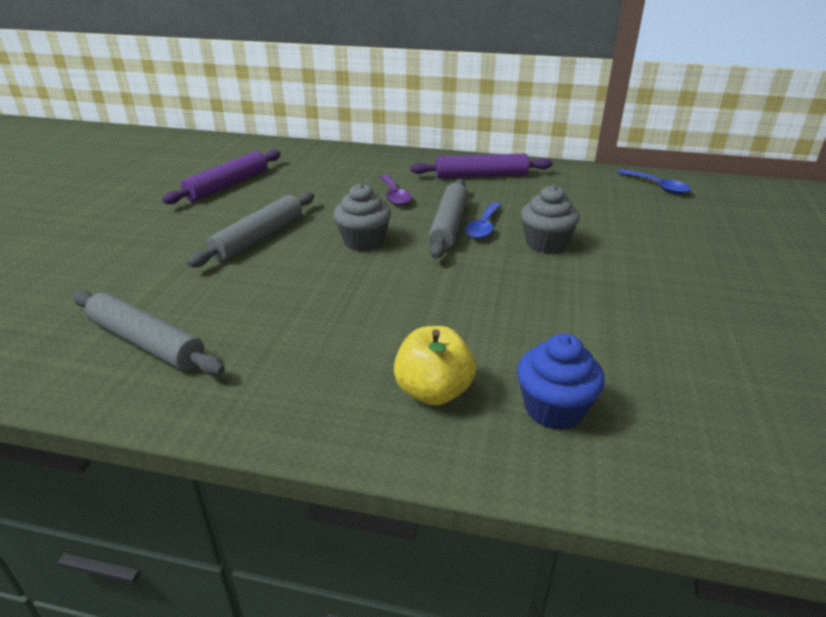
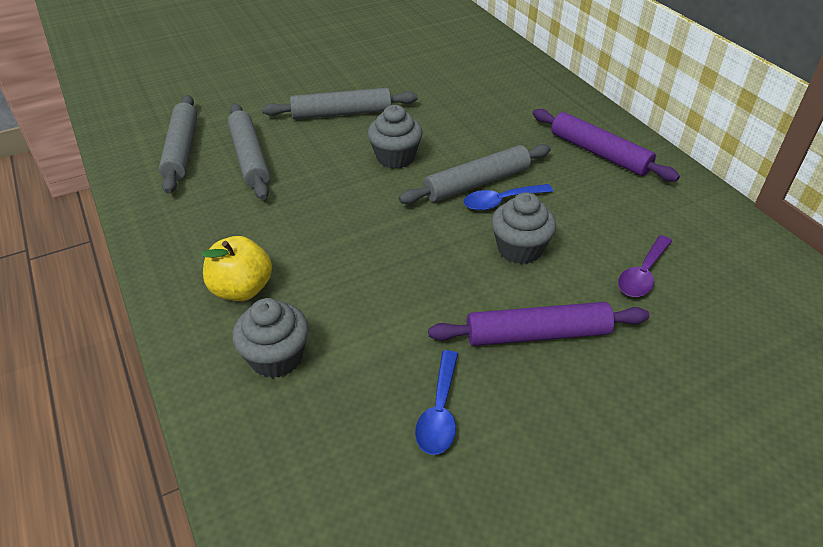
camera: 50 degrees right, 10 degrees up
purple rolling pin [162,150,281,204] -> purple rolling pin moved to [428,302,650,346]
purple spoon [380,174,411,205] -> purple spoon moved to [618,235,672,297]
blue cupcake [517,333,605,430] -> grey cupcake [232,298,309,378]
blue spoon [617,169,691,194] -> blue spoon moved to [415,350,458,455]
none -> grey rolling pin [228,103,270,200]

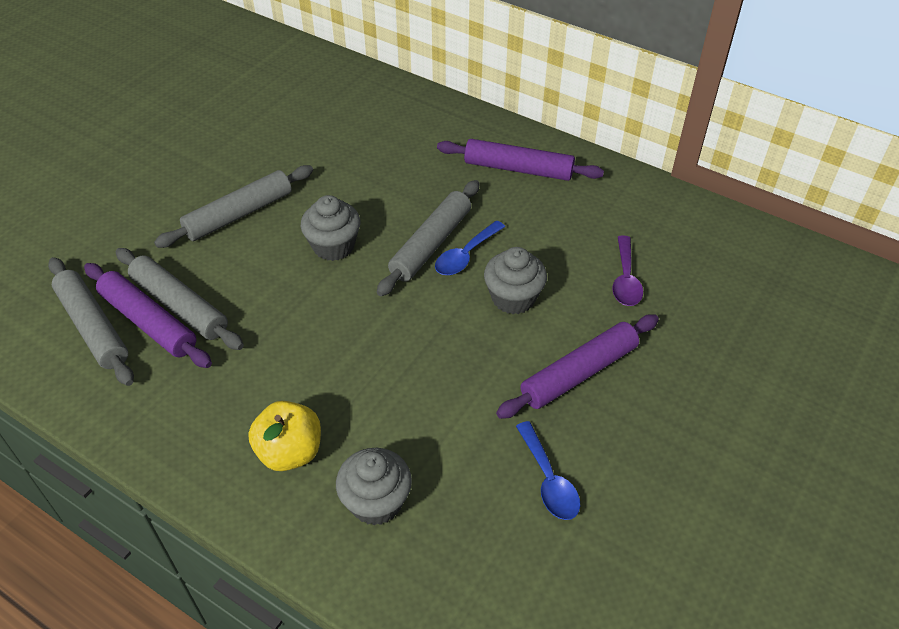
camera: 30 degrees left, 5 degrees up
none -> purple rolling pin [84,263,212,368]

